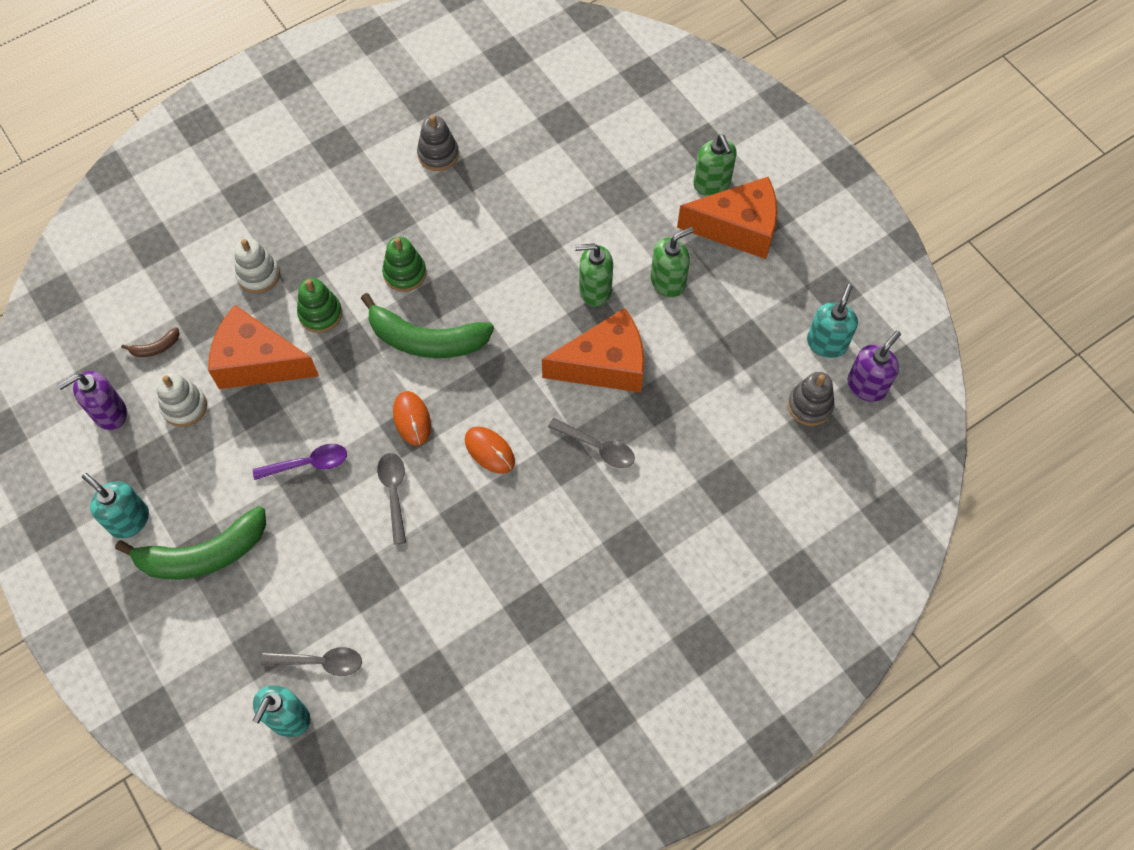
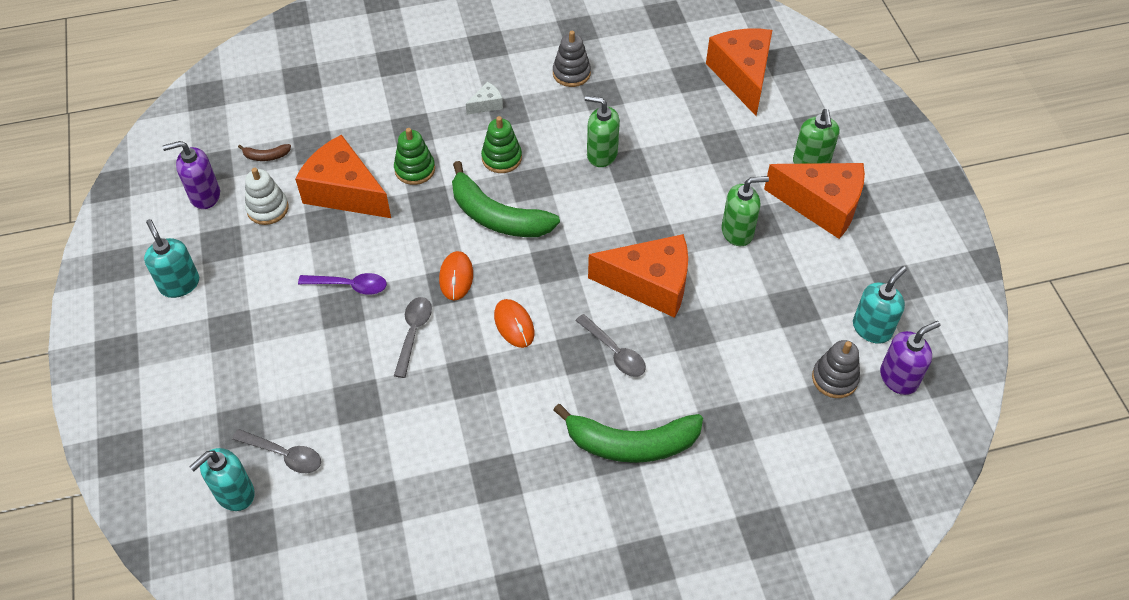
camera: 20 degrees right, 10 degrees down
green banana [115,506,266,579] -> green banana moved to [554,404,703,463]
white stacking toy [235,238,280,293] -> none
green soap dispenser [575,244,613,307] -> green soap dispenser moved to [585,95,620,167]
none -> white cheese [466,82,503,115]
none -> orange cheese [706,29,772,116]

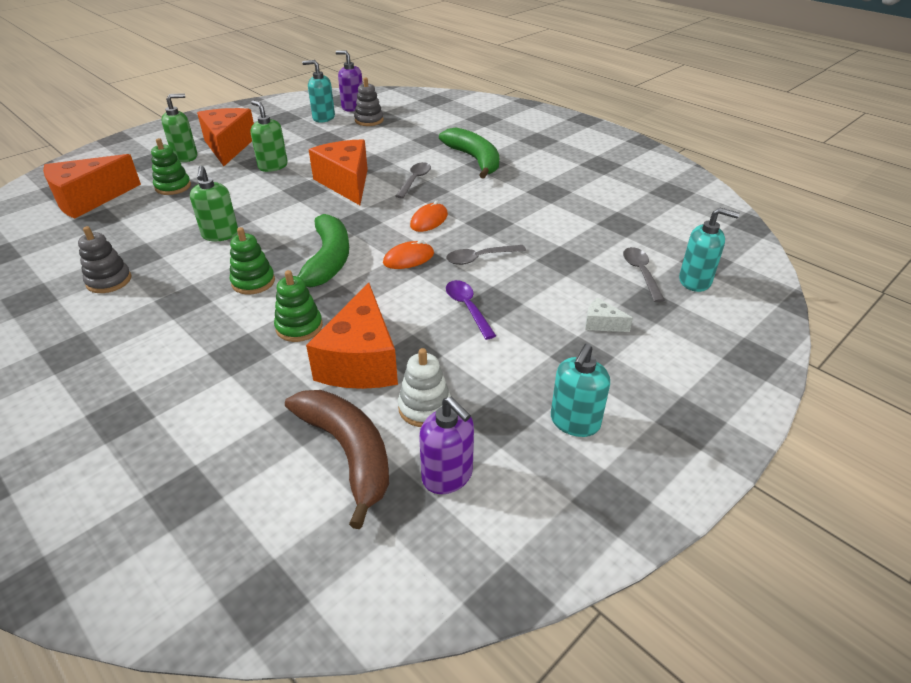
camera: 120 degrees left, 15 degrees down
brown banana [238,144,291,161] -> brown banana [285,390,389,529], size x2.39
white cheese [466,82,503,115] -> white cheese moved to [585,298,633,332]
none -> green stacking toy [151,138,191,195]

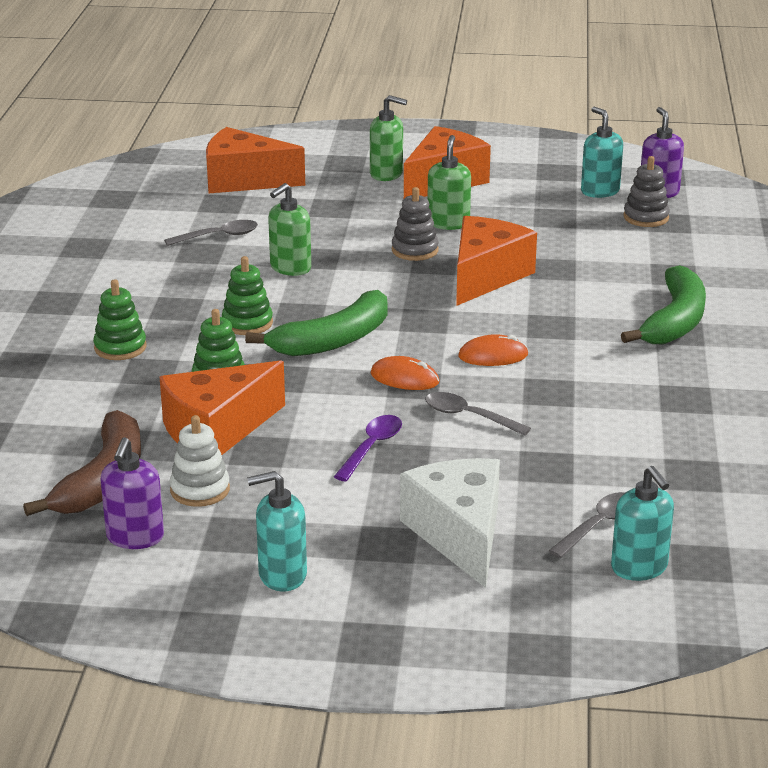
camera: 50 degrees right, 10 degrees down
grey stacking toy [78,226,132,293] -> grey stacking toy moved to [392,187,439,261]
green stacking toy [151,138,191,195] -> green stacking toy moved to [93,279,146,360]
grey spoon [395,162,431,199] -> grey spoon moved to [164,220,258,246]
white cheese [585,298,633,332] -> white cheese [400,458,500,588], size x2.36

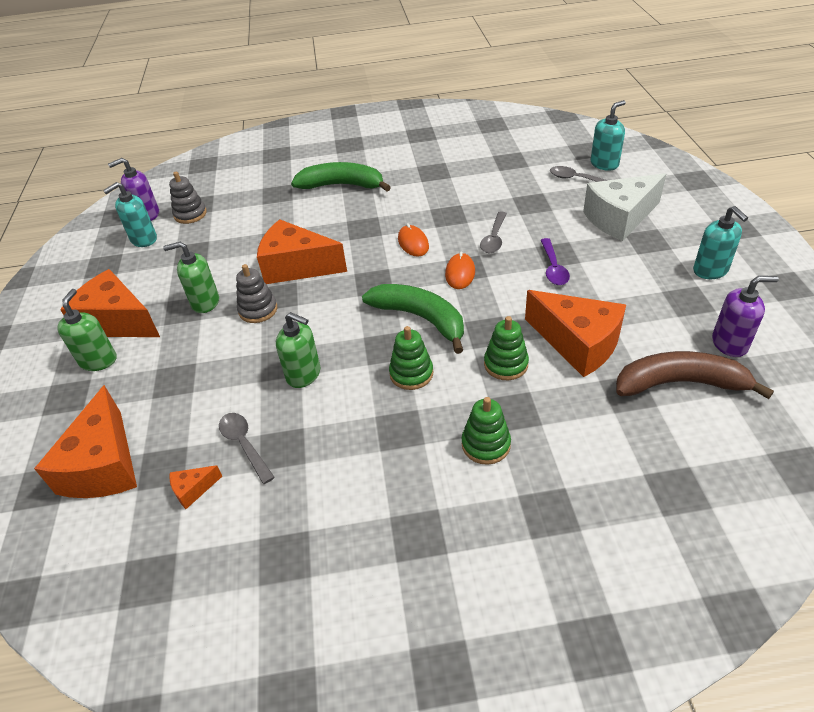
camera: 100 degrees left, 15 degrees up
white stacking toy [170,415,230,507] -> none
purple spoon [334,415,402,481] -> purple spoon turned 105 degrees counterclockwise [541,238,570,285]
none -> orange cheese [169,465,222,509]

